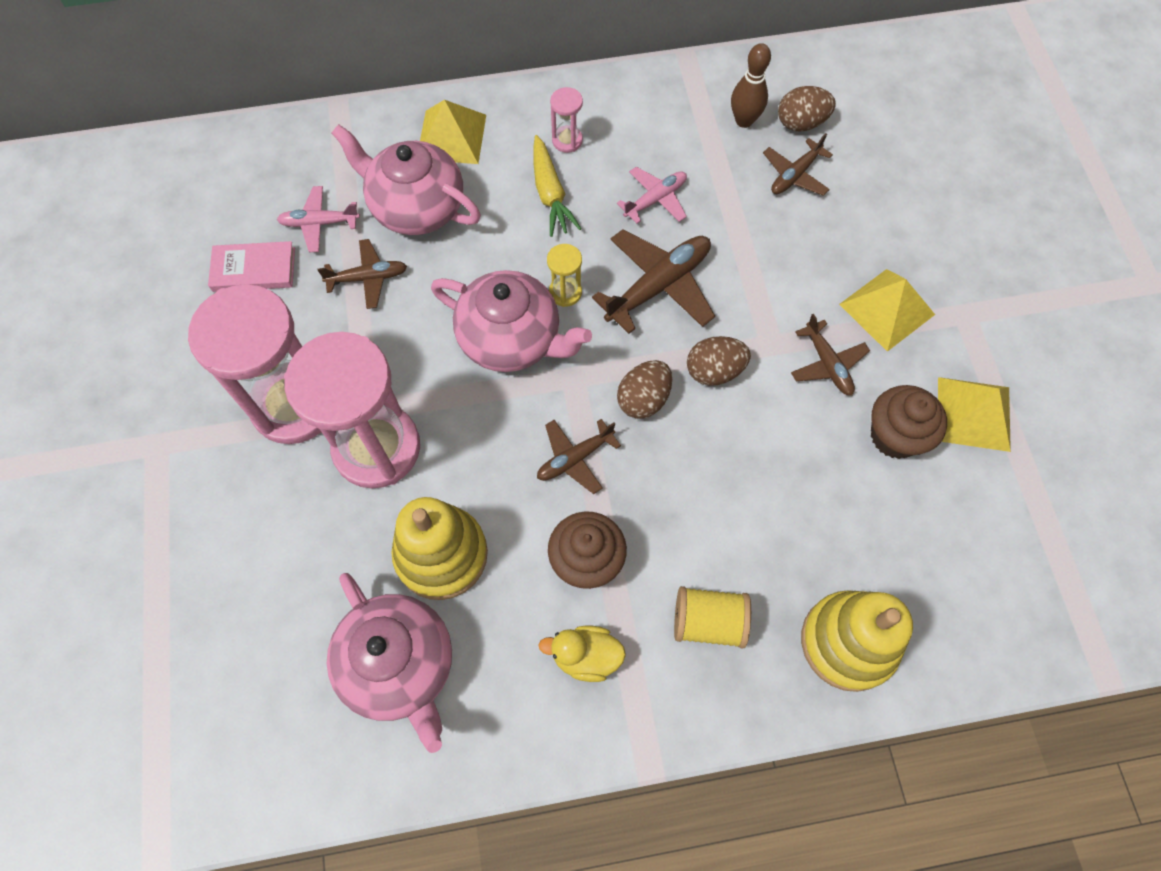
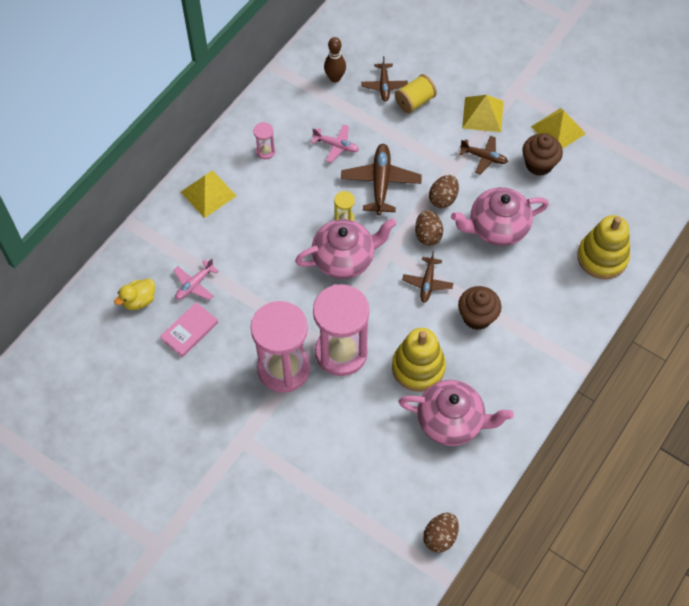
camera: 45 degrees left, 5 degrees down
brown plane [317,239,407,309] -> none
pink teapot [331,124,481,235] -> pink teapot moved to [451,187,549,246]
yellow carrot [533,135,582,237] -> none
yellow duck [539,625,626,682] -> yellow duck moved to [114,279,155,310]
pink plane [617,167,687,224] -> pink plane turned 105 degrees clockwise [311,124,359,163]
yellow spool [674,586,751,649] -> yellow spool moved to [395,74,437,114]
brown egg [778,86,836,131] -> brown egg moved to [423,513,459,553]

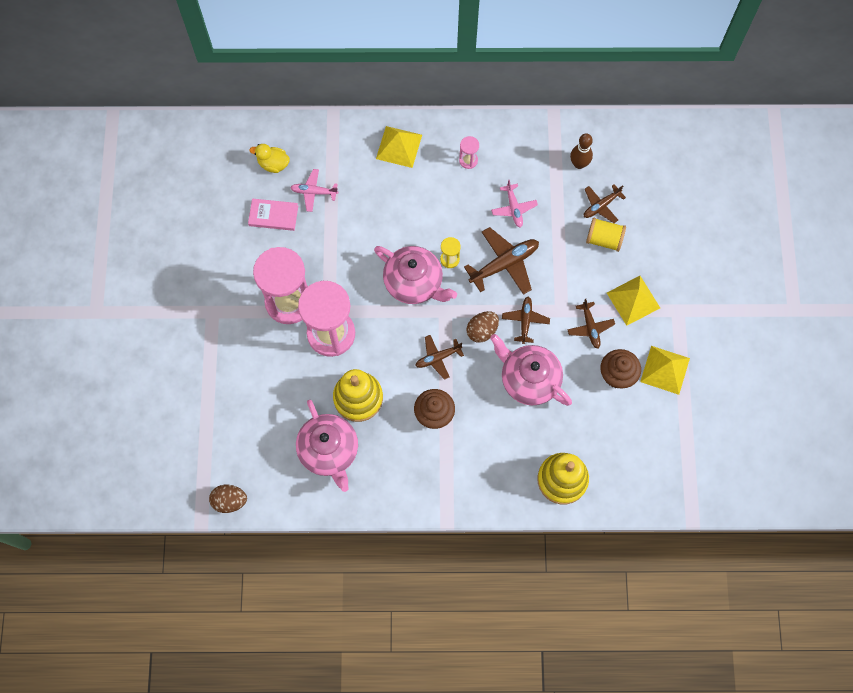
camera: 55 degrees right, 10 degrees up
brown egg [429,175,459,208] -> brown plane [502,297,550,344]

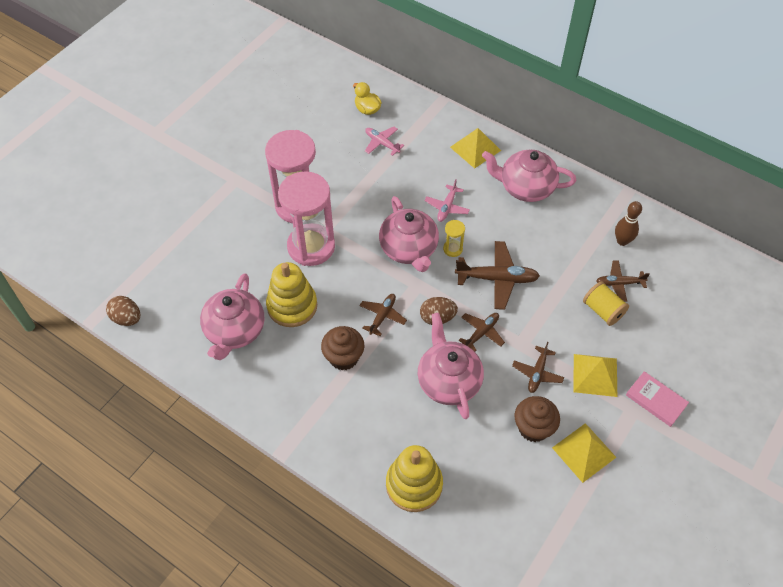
camera: 35 degrees right, 15 degrees down
pink book [248,199,298,231] -> pink book moved to [626,371,689,427]
brown plane [415,335,464,380] -> brown plane turned 105 degrees clockwise [360,294,407,336]
pink hourglass [459,136,479,169] -> pink teapot [482,150,576,202]
pink plane [491,180,538,228] -> pink plane moved to [424,180,470,222]

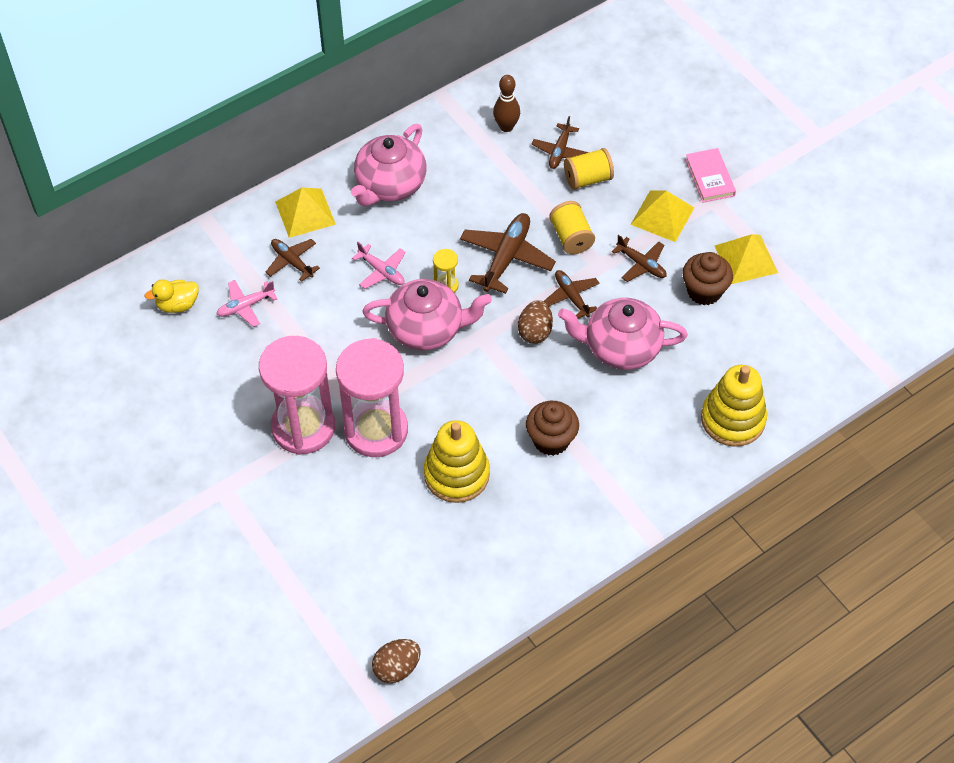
camera: 70 degrees left, 0 degrees up
pink teapot [200,273,265,360] -> none
brown plane [360,294,407,336] -> brown plane moved to [266,239,320,282]
pink book [626,371,689,427] -> pink book turned 75 degrees counterclockwise [685,148,736,203]
none -> yellow spool [549,201,595,254]

